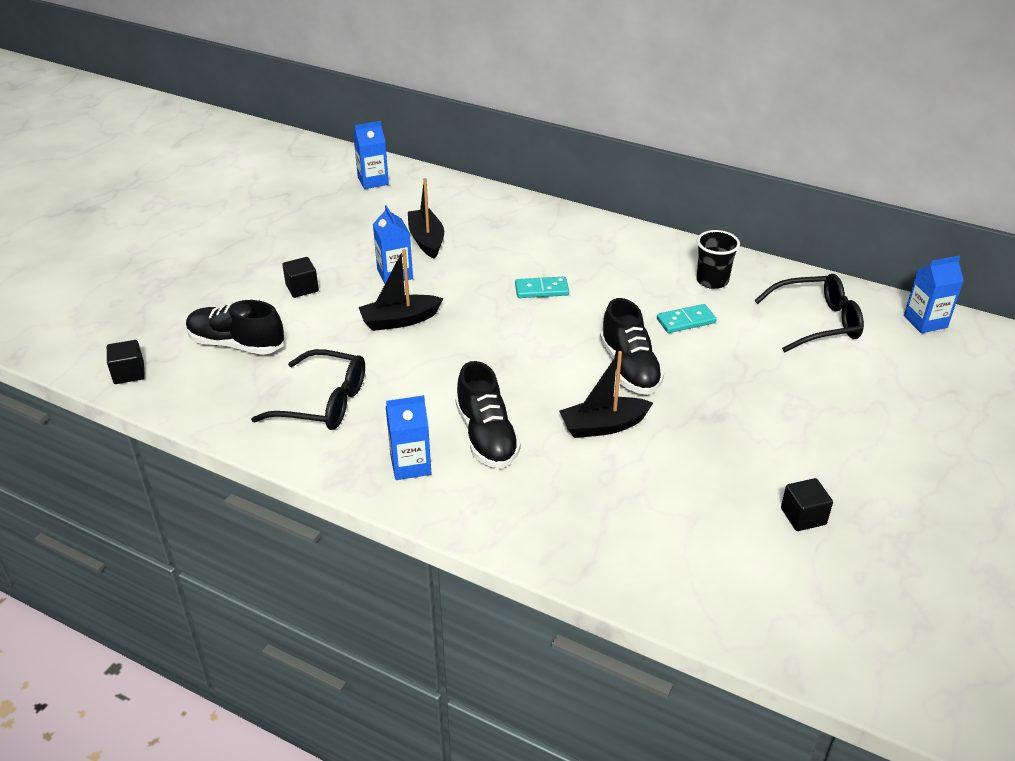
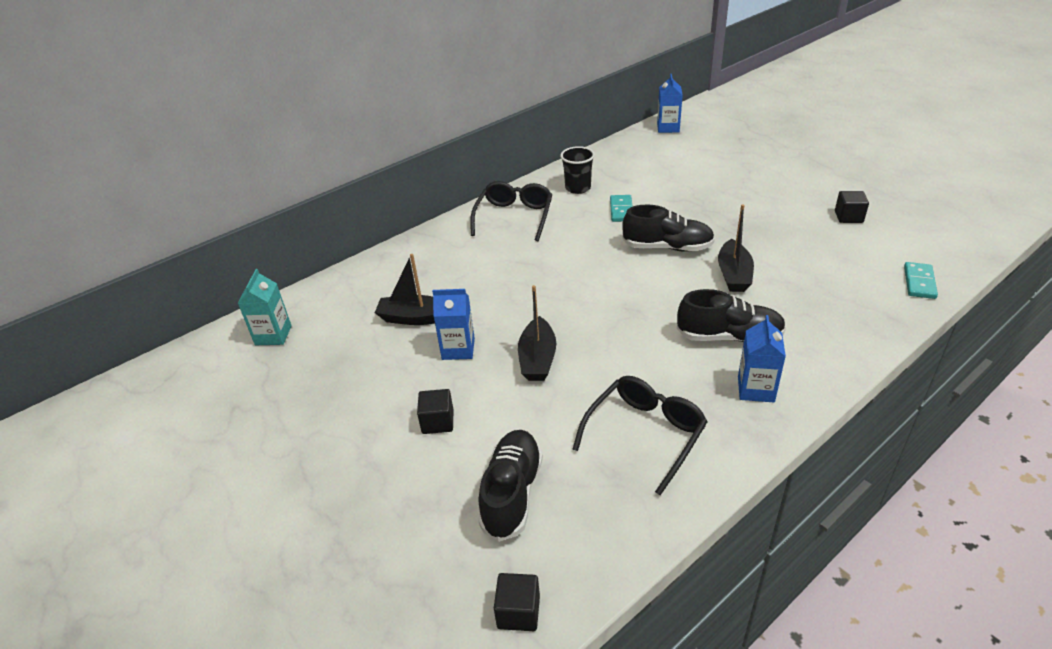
camera: 65 degrees left, 0 degrees up
black shoe [186,300,284,355] -> black shoe turned 150 degrees clockwise [478,430,543,542]
blue carton [353,121,389,189] -> turquoise carton [238,269,292,345]
turquoise domino [515,277,569,298] -> turquoise domino moved to [904,262,938,299]
black glasses [754,274,864,352] -> black glasses moved to [470,181,552,241]

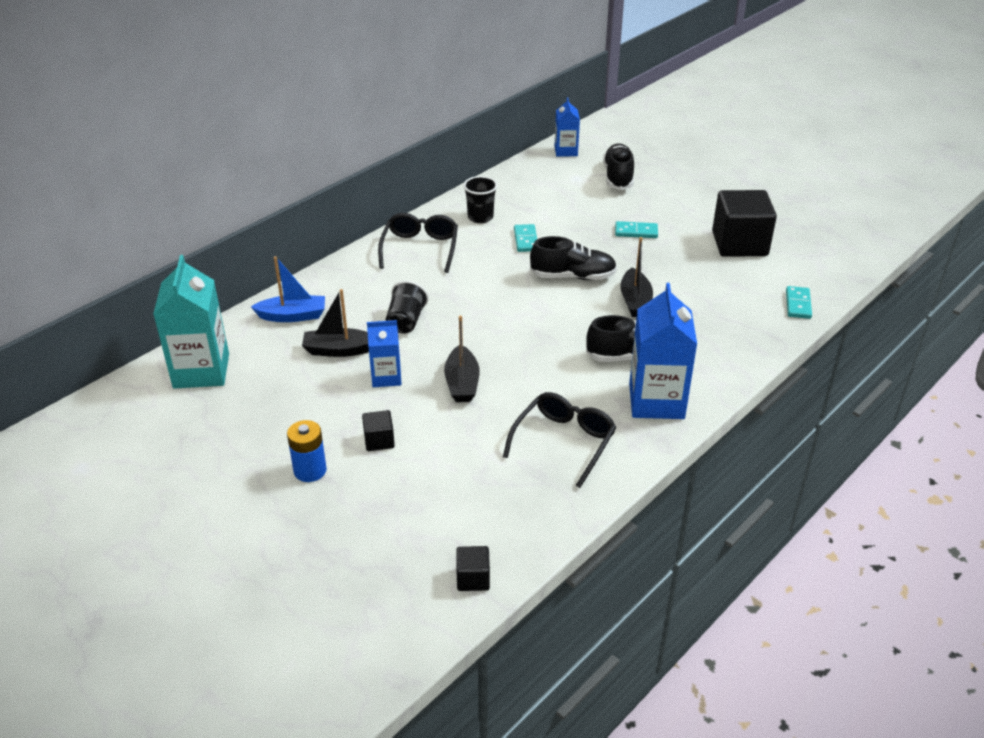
camera: 10 degrees left, 0 degrees up
turquoise carton [238,269,292,345] -> turquoise carton [153,255,229,389], size x1.76
black shoe [478,430,543,542] -> black shoe moved to [603,143,634,190]
blue carton [738,315,786,402] -> blue carton [629,283,697,419], size x1.76
black cube [835,191,869,223] -> black cube [712,190,777,257], size x2.18
none -> blue boat [251,256,325,322]
none -> blue battery [287,420,327,482]
none -> black cup [386,281,429,334]
none -> turquoise domino [615,221,658,238]

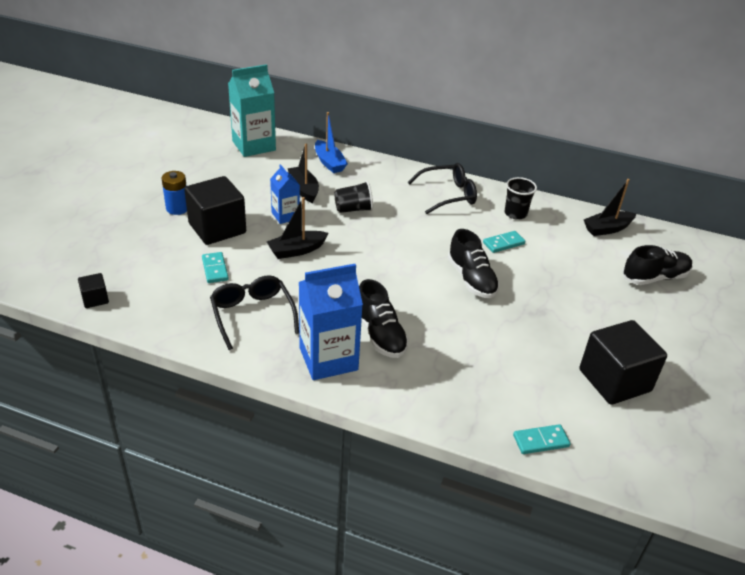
camera: 65 degrees right, 0 degrees up
black cube [362,410,395,451] -> black cube [184,176,246,245], size x2.18
black glasses [503,392,616,488] -> black glasses turned 120 degrees counterclockwise [210,275,299,350]
blue carton [555,98,580,157] -> none
turquoise domino [615,221,658,238] -> turquoise domino moved to [202,252,229,283]
black boat [620,237,653,317] -> black boat moved to [584,179,636,236]

